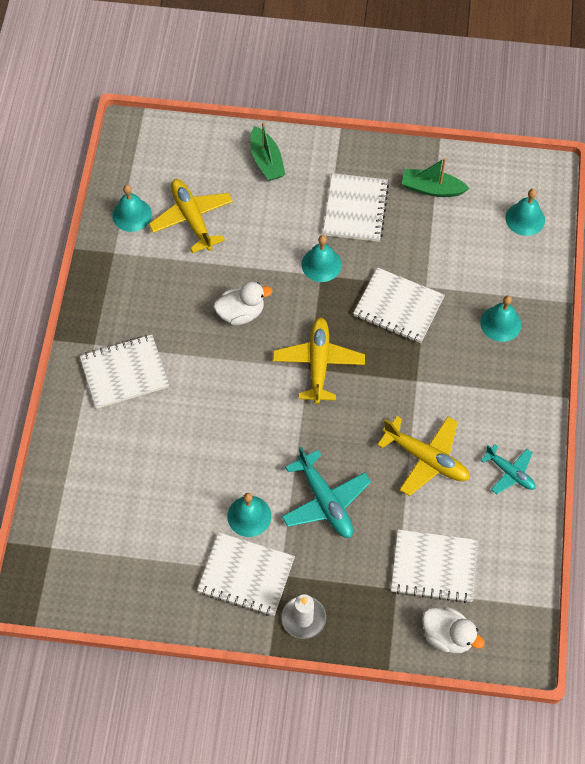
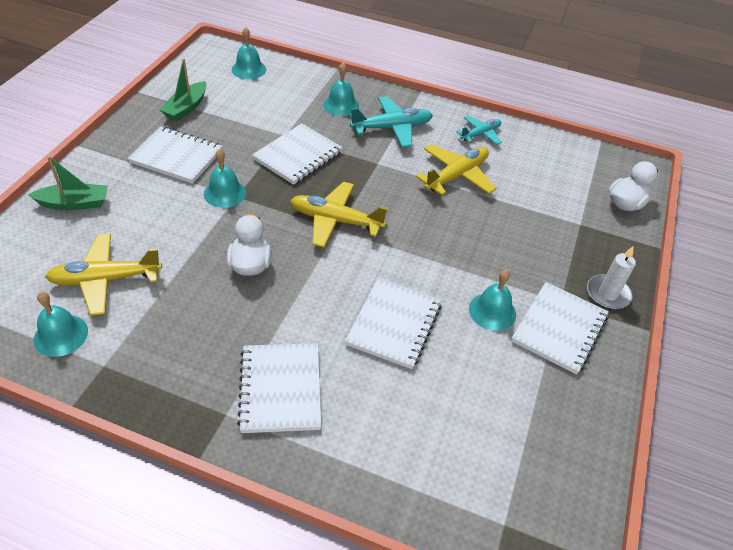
camera: 80 degrees left, 15 degrees down
turquoise plane [282,447,371,538] -> turquoise plane moved to [350,96,433,147]
white notebook [391,530,478,603] -> white notebook moved to [345,278,442,369]

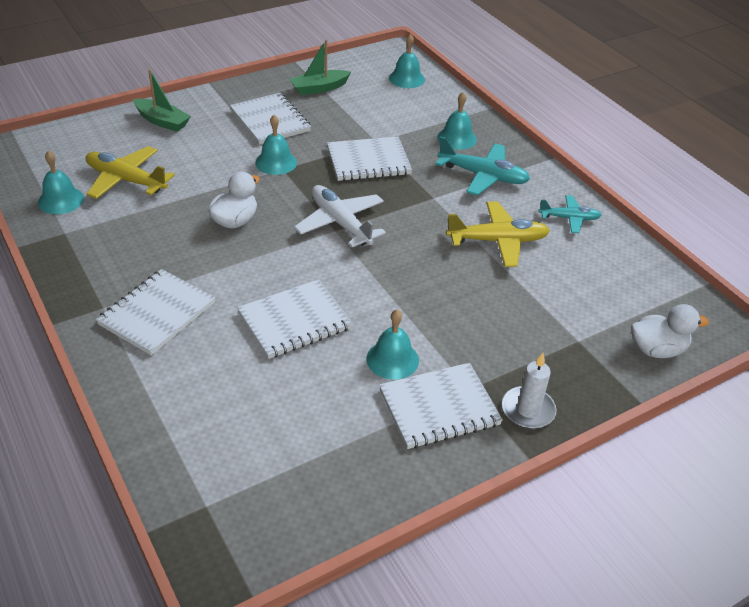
camera: 40 degrees right, 5 degrees down
yellow plane [290,182,387,247] -> white plane [294,185,386,247]

